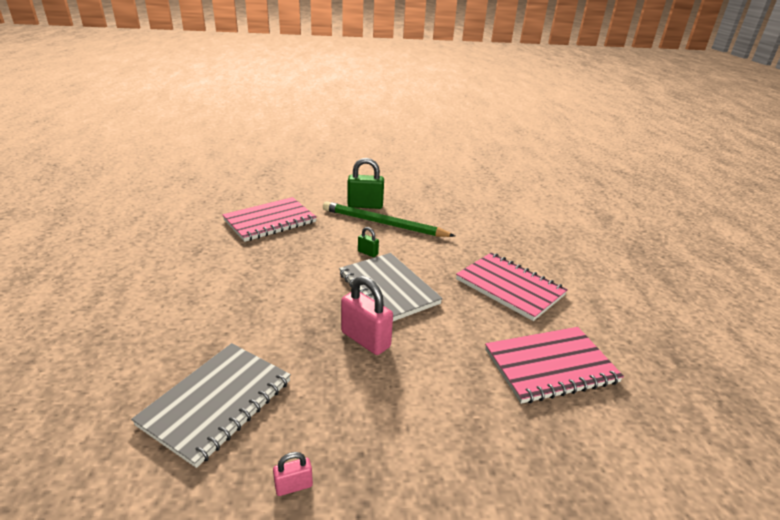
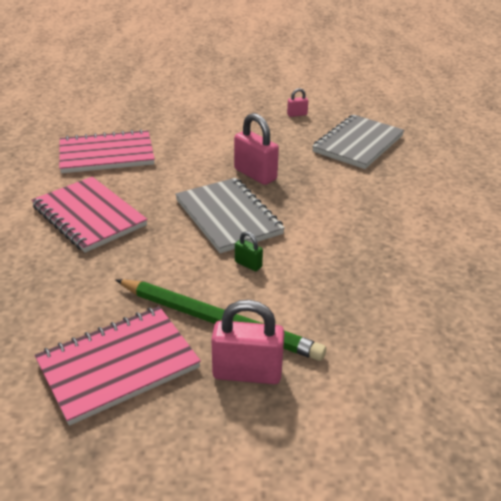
camera: 175 degrees left, 5 degrees up
pink notebook [222,197,317,242] -> pink notebook moved to [35,306,201,426]
green padlock [347,158,384,209] -> pink padlock [211,300,285,384]

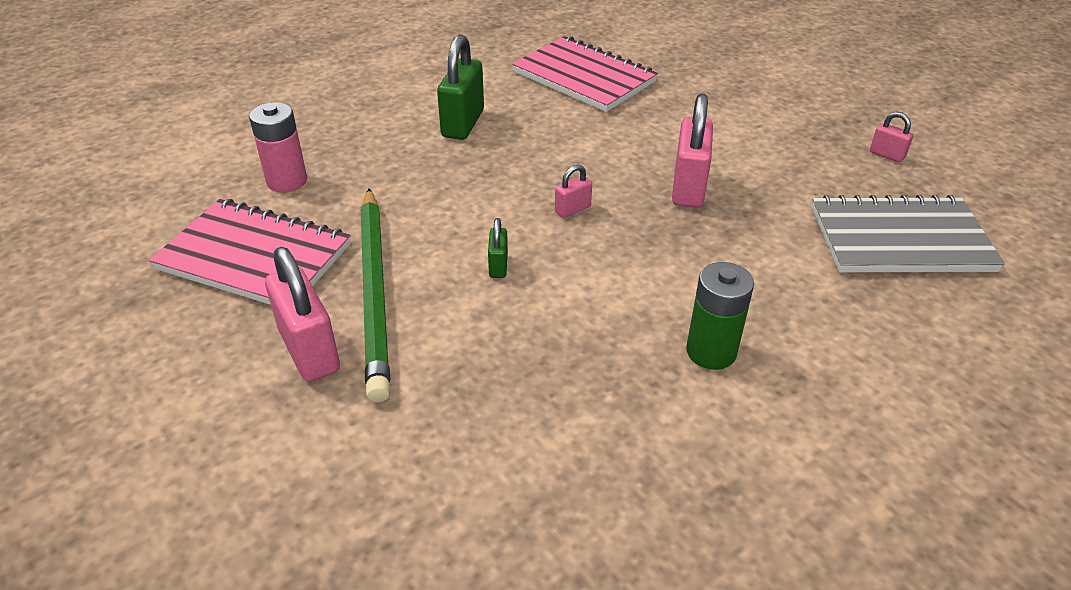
camera: 55 degrees right, 5 degrees up
pink notebook [31,177,147,253] -> green padlock [437,34,484,140]
grey notebook [175,178,285,253] -> pink padlock [555,164,592,218]
none -> pink battery [249,102,307,192]
none -> green battery [686,262,754,370]

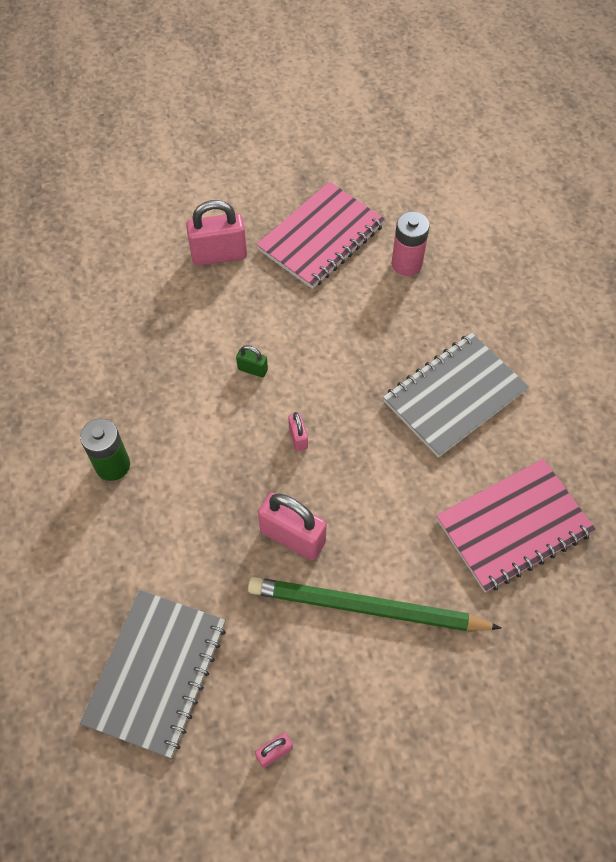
camera: 110 degrees right, 20 degrees up
green pencil [361,188,390,402] -> green pencil moved to [248,577,502,631]
green padlock [437,34,484,140] -> grey notebook [383,333,529,458]

